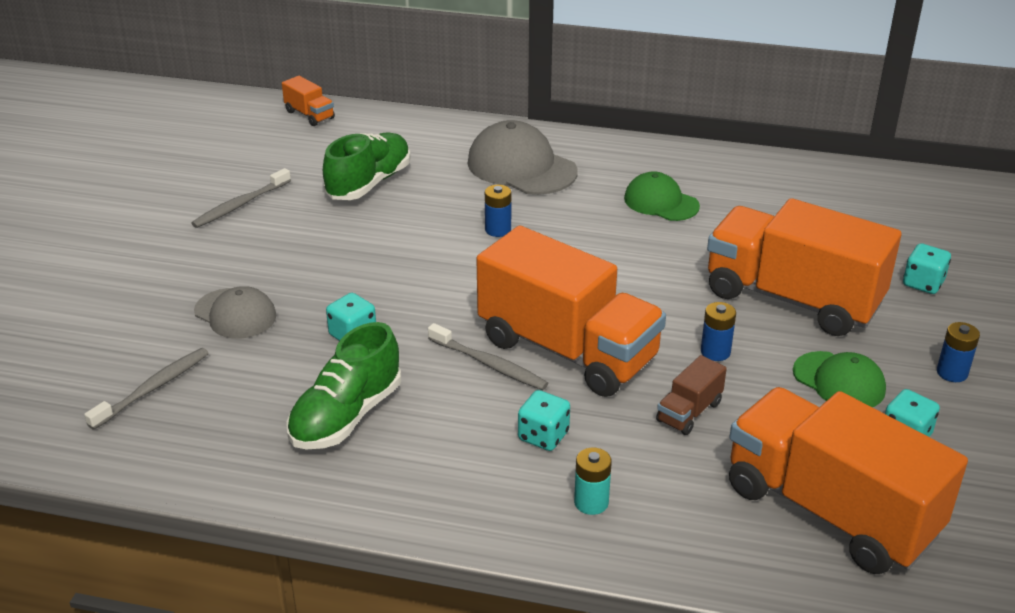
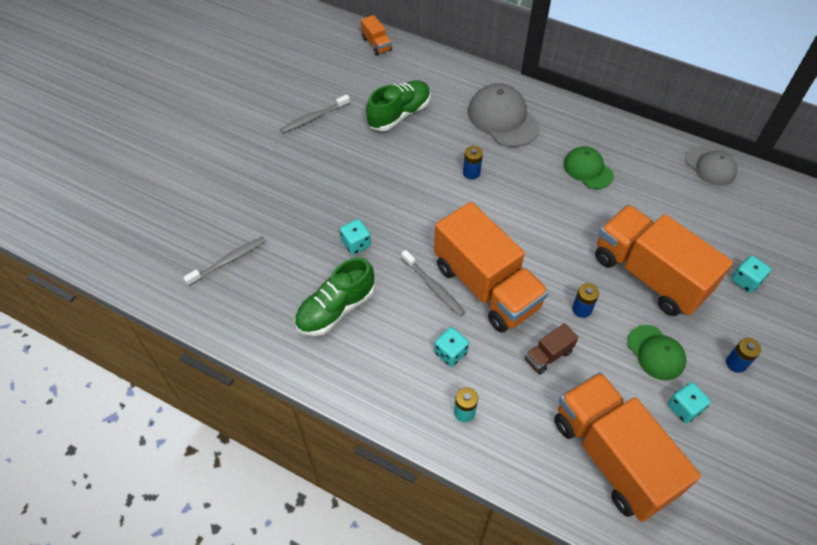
camera: 15 degrees right, 20 degrees up
grey cap [194,286,276,339] -> grey cap moved to [685,146,737,186]

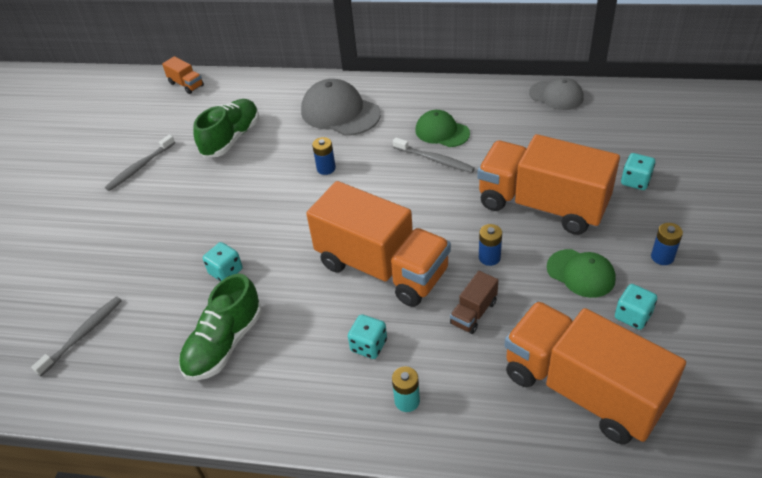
camera: 15 degrees left, 10 degrees down
grey toothbrush [401,250,465,317] -> grey toothbrush moved to [393,137,475,173]

